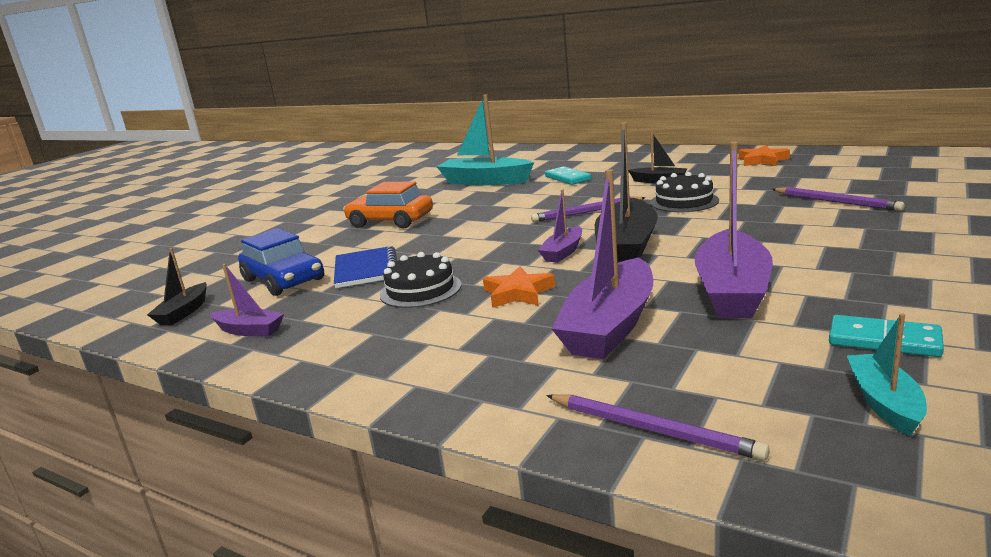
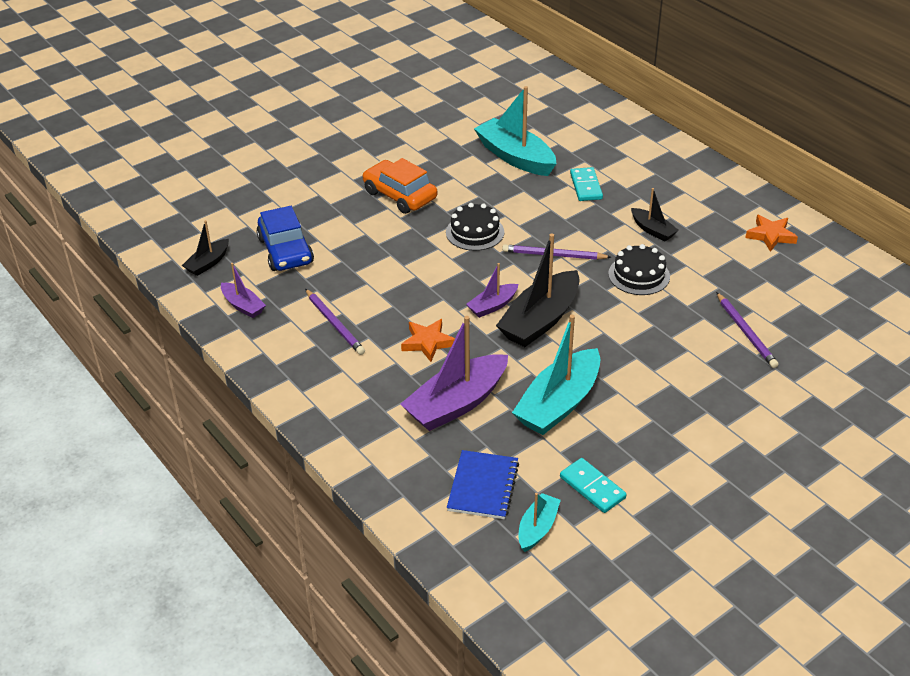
camera: 20 degrees right, 20 degrees up
blue notebook [334,246,397,288] -> blue notebook moved to [447,450,519,519]
black cake [380,252,461,308] -> black cake moved to [446,203,504,251]
purple pencil [546,394,770,461] -> purple pencil moved to [305,289,365,355]
purple boat [694,142,773,318] -> turquoise boat [512,315,600,435]

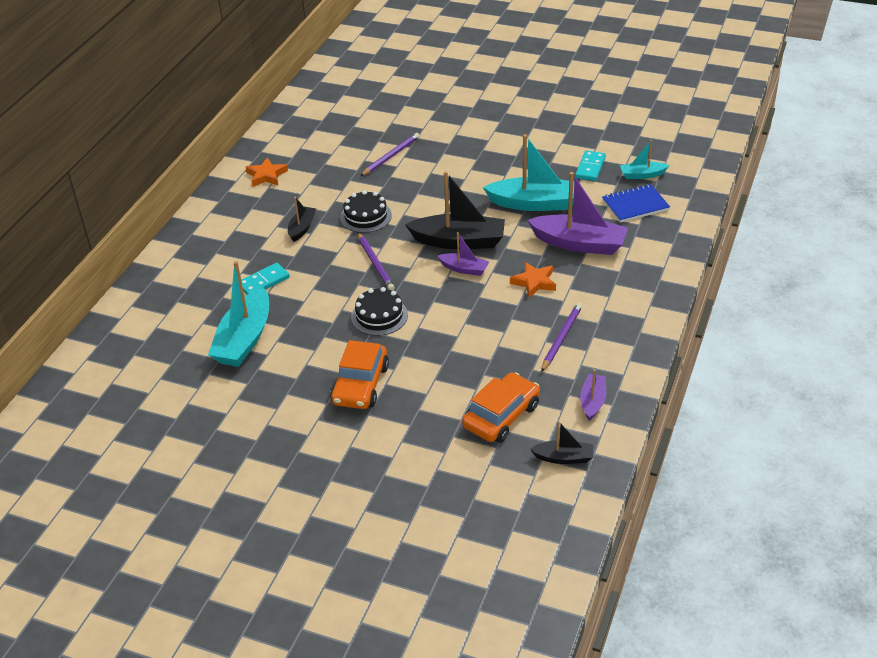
camera: 120 degrees left, 0 degrees up
blue car [256,206,314,271] -> orange car [462,372,540,443]

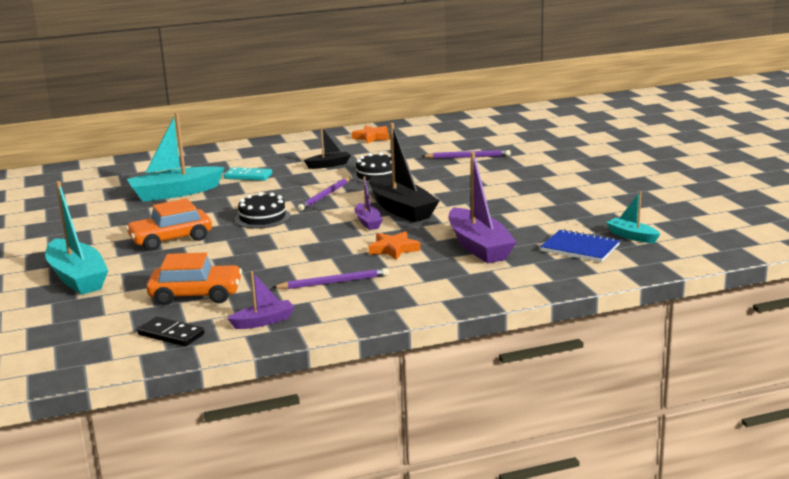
camera: 50 degrees right, 20 degrees down
turquoise boat [483,134,574,211] -> turquoise boat moved to [45,181,108,295]
black boat [530,421,593,464] -> black domino [137,317,205,346]
turquoise domino [575,150,606,181] -> none

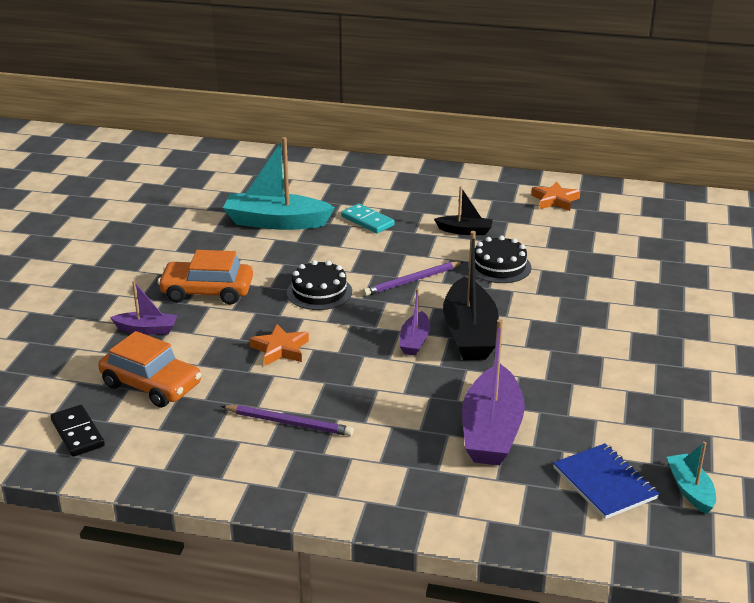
camera: 30 degrees right, 10 degrees up
turquoise boat [45,181,108,295] -> none
purple boat [227,271,295,329] -> purple boat moved to [110,281,178,335]
orange star [369,231,420,260] -> orange star moved to [249,324,309,366]
purple pencil [422,150,511,159] -> none

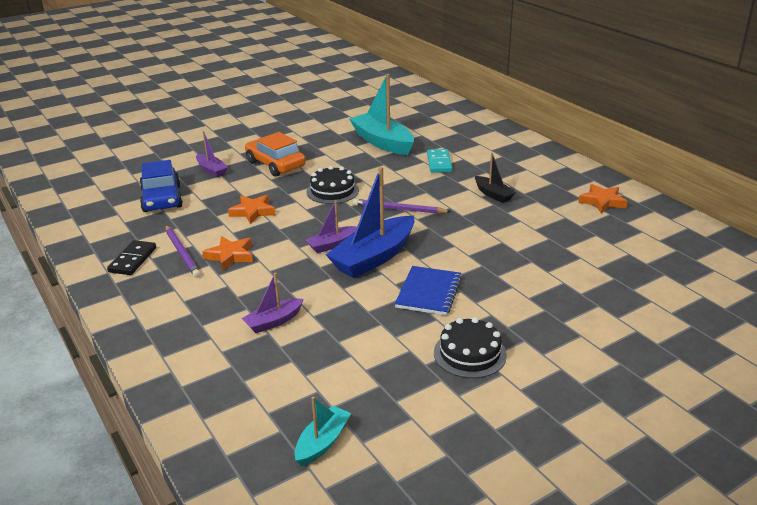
camera: 45 degrees right, 0 degrees up
black domino [50,405,105,457] -> black domino moved to [107,240,156,275]
orange car [98,331,201,408] -> blue car [139,160,183,212]
black boat [443,231,499,360] -> blue boat [326,167,415,278]
purple boat [462,319,525,465] -> purple boat [242,273,304,333], size x0.52
black cake [468,236,532,283] -> black cake moved to [434,317,507,378]
blue notebook [553,443,660,519] -> blue notebook moved to [395,266,462,315]
none -> orange star [202,236,253,271]

